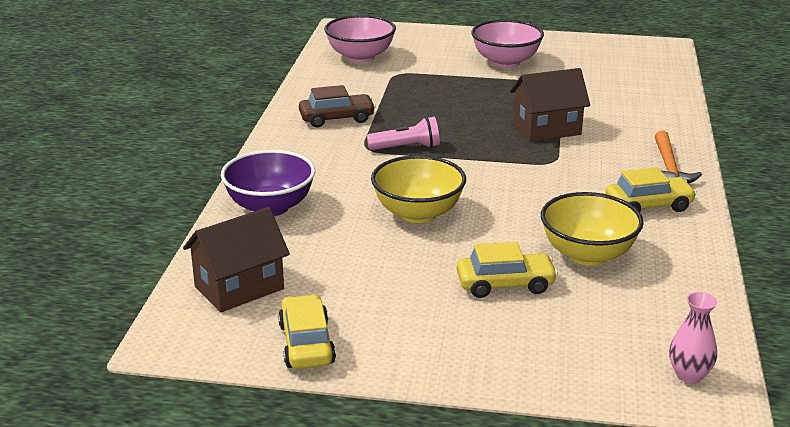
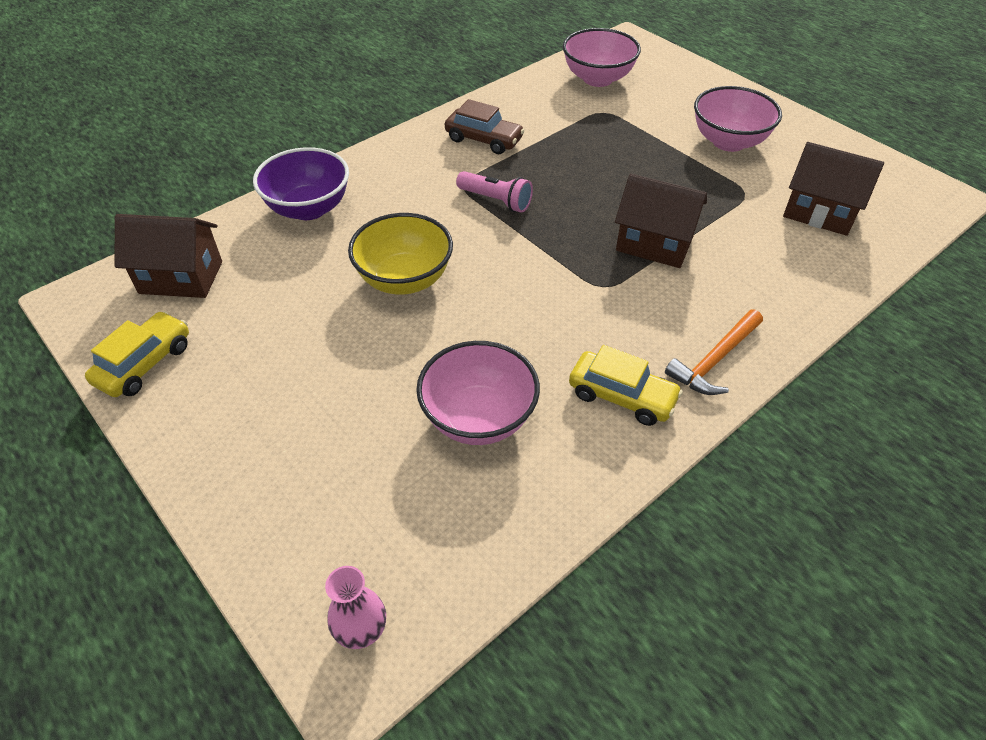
camera: 40 degrees right, 20 degrees up
yellow car [457,242,558,298] -> none
yellow bowl [541,192,644,266] -> pink bowl [416,341,540,445]
none -> brown house [783,142,884,236]

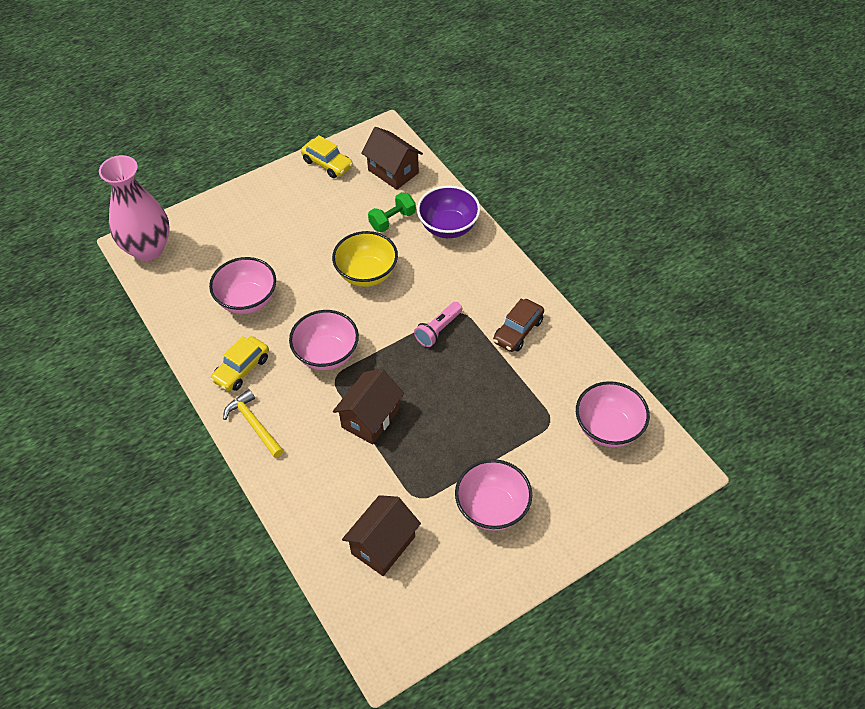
camera: 100 degrees right, 5 degrees up
brown house [115,214,222,298] -> brown house turned 60 degrees counterclockwise [361,127,423,190]
pink vase [325,566,386,649] -> pink vase [99,155,170,261], size x2.28
orange hammer [665,310,763,395] -> yellow hammer [223,389,284,458]
none -> pink bowl [289,310,359,370]
none -> green dumbbell [368,192,416,232]

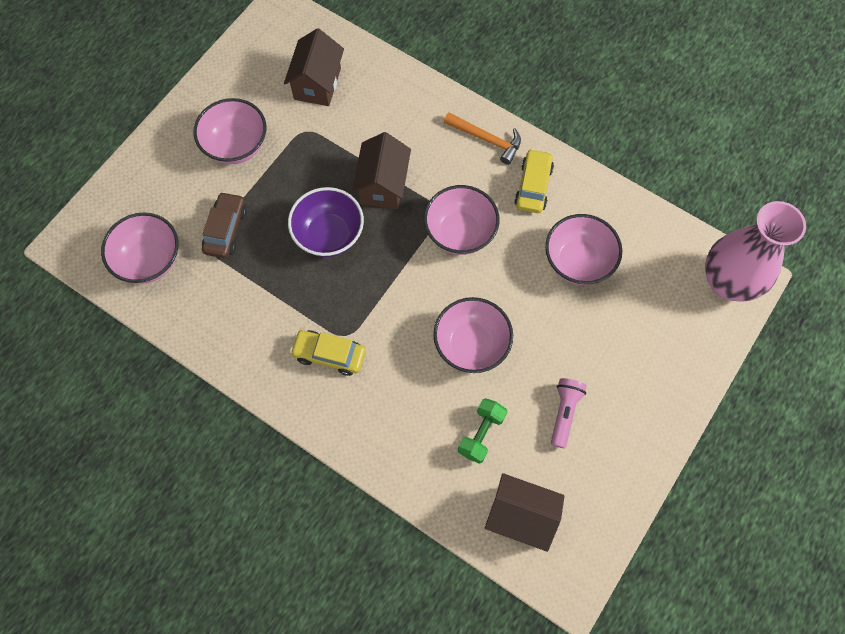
camera: 155 degrees right, 15 degrees up
yellow hammer [223,389,284,458] -> orange hammer [444,113,521,165]
yellow car [301,135,353,178] -> yellow car moved to [290,330,366,376]
yellow bowl [332,231,398,287] -> pink bowl [433,297,513,373]
pink flashlight [414,302,462,347] -> pink flashlight moved to [551,378,587,448]
purple bowl [417,185,480,238] -> purple bowl moved to [288,187,364,257]
brown car [493,298,544,352] -> brown car moved to [202,192,247,258]

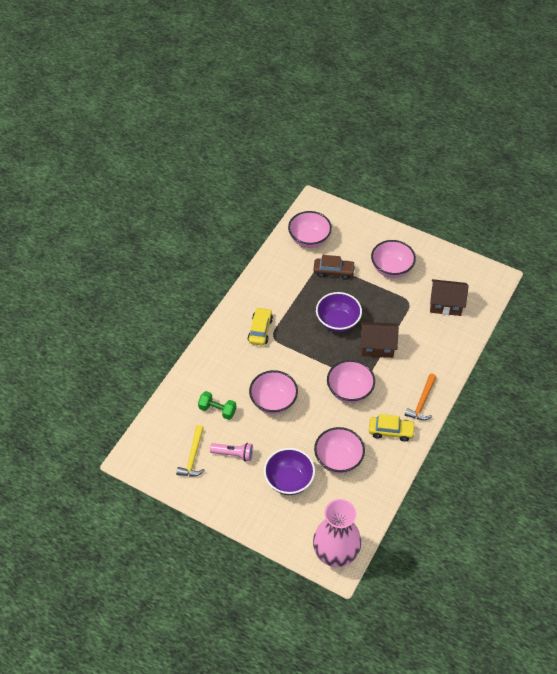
camera: 85 degrees right, 15 degrees down
brown house [485,473,565,552] -> none
none -> yellow hammer [176,425,205,476]
none -> purple bowl [264,448,315,495]

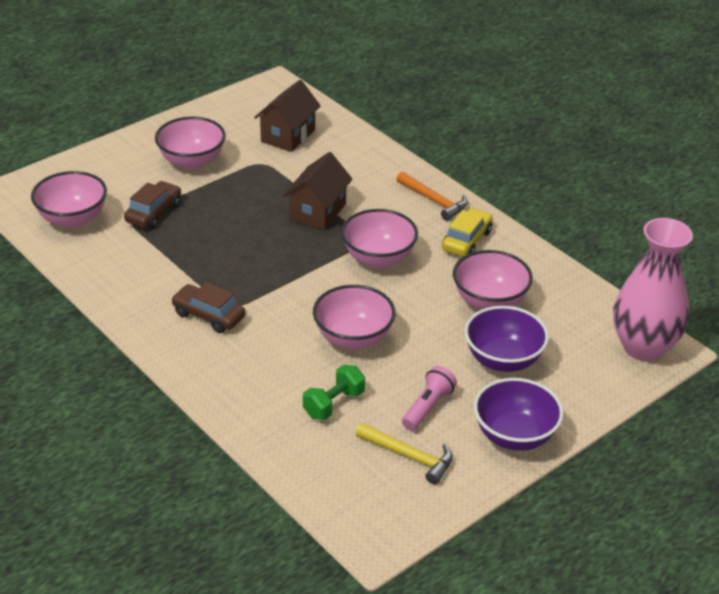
camera: 70 degrees left, 15 degrees down
yellow car [248,307,273,346] -> brown car [171,282,245,333]
purple bowl [316,292,362,332] -> purple bowl moved to [474,378,564,451]

